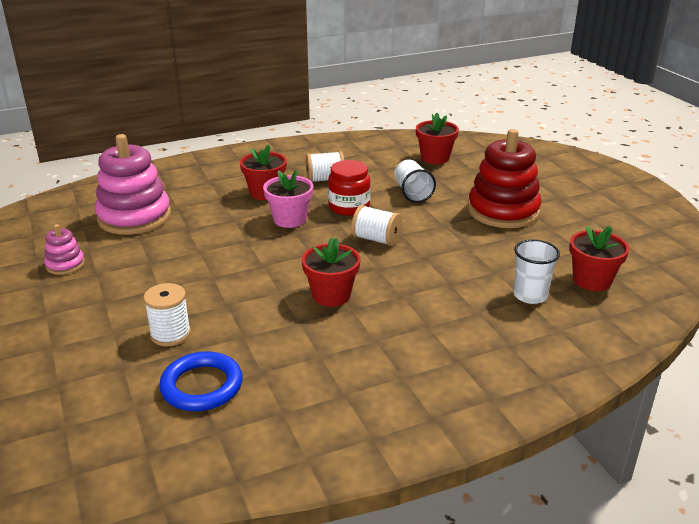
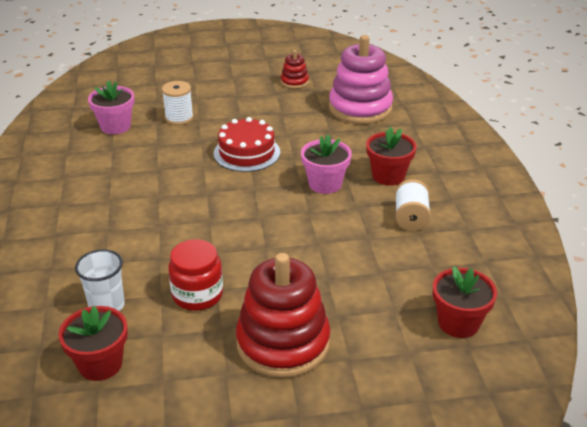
camera: 105 degrees right, 5 degrees up
pink stacking toy [44,224,85,275] -> red stacking toy [281,50,309,89]
blue ring [159,351,242,411] -> pink flower pot [88,80,135,134]
red flower pot [302,237,360,307] -> none
red jar [328,160,370,216] -> red jar moved to [168,239,223,311]
white spool [351,205,402,246] -> none
white cup [395,160,436,203] -> none
none -> red cake [214,117,280,172]

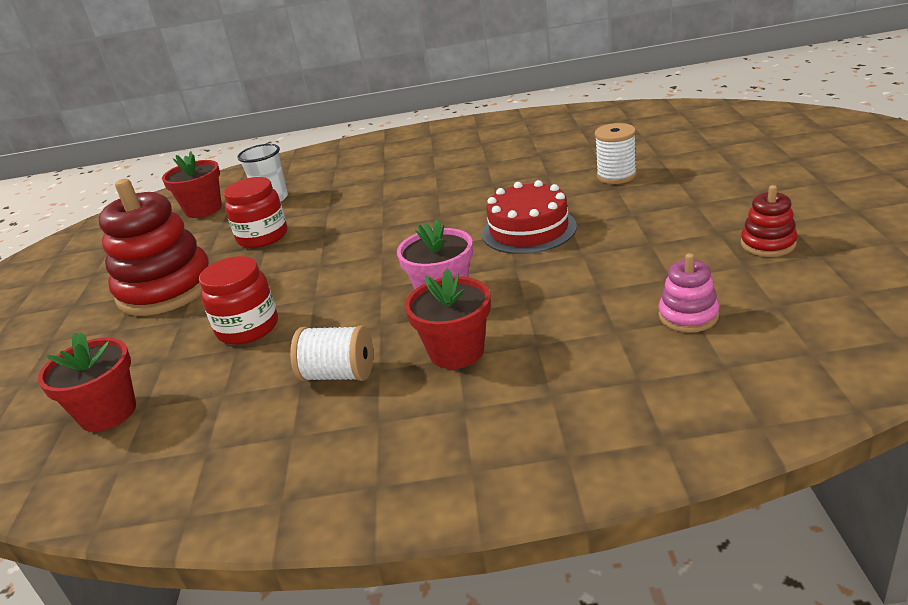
camera: 100 degrees right, 5 degrees down
pink flower pot [88,80,135,134] -> none
pink stacking toy [329,35,393,124] -> pink stacking toy [658,253,720,332], size x0.47
none -> red jar [199,256,278,345]

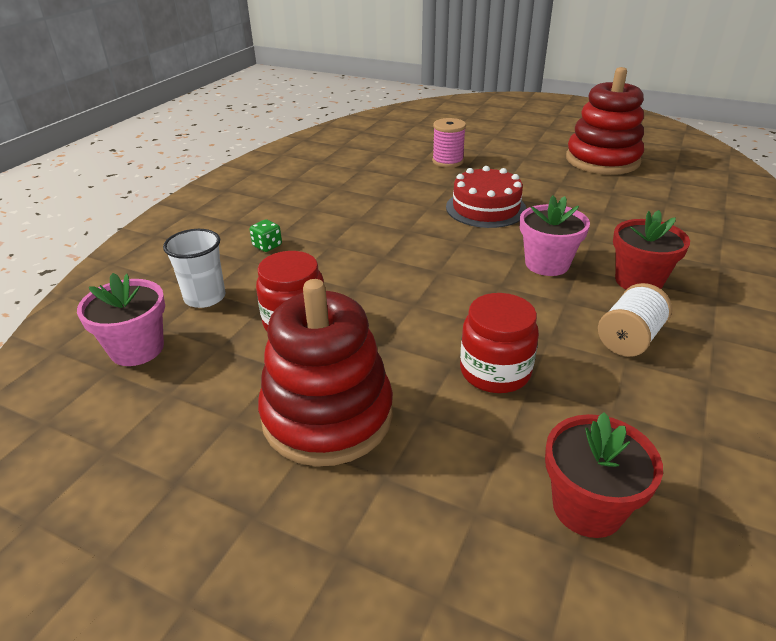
camera: 65 degrees left, 5 degrees up
red flower pot [162,151,222,218] -> pink flower pot [77,273,165,366]
white spool [595,123,637,184] -> pink spool [432,118,466,168]
pink stacking toy [658,253,720,332] -> none
red stacking toy [741,185,797,257] -> red stacking toy [566,67,644,175], size x2.13
none -> green dice [250,220,282,252]

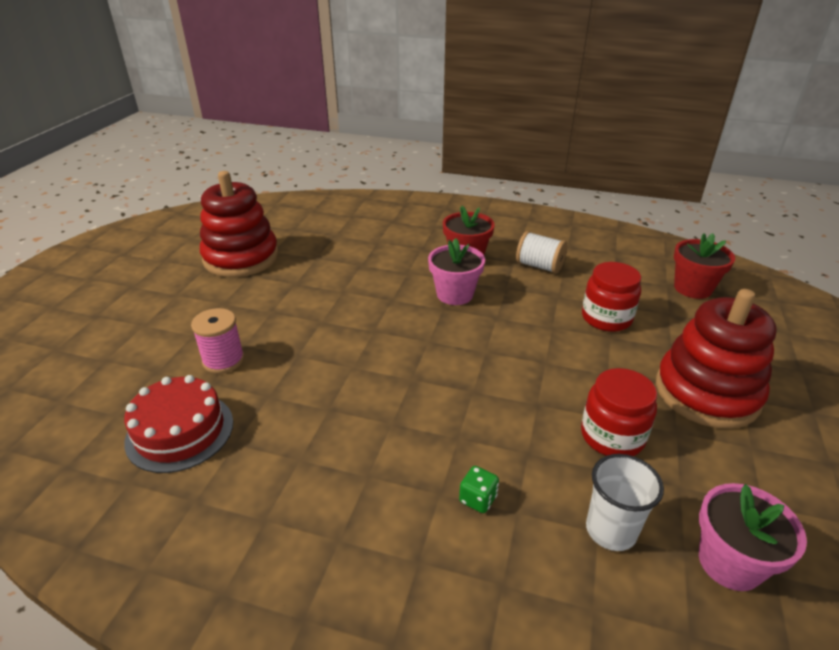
camera: 100 degrees left, 0 degrees up
red cake [446,166,527,228] -> red cake moved to [124,375,233,473]

